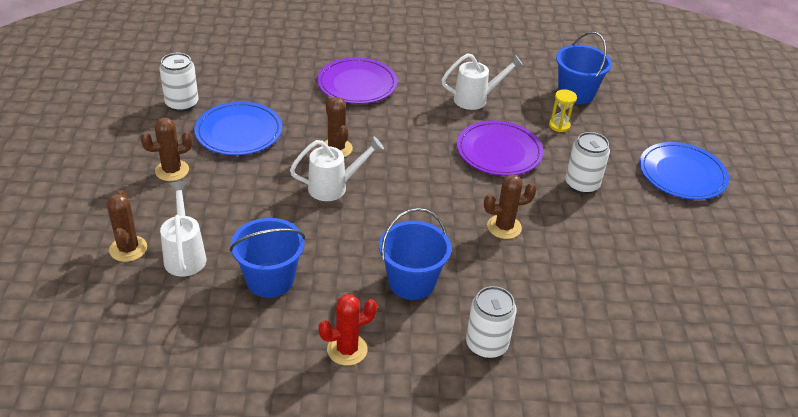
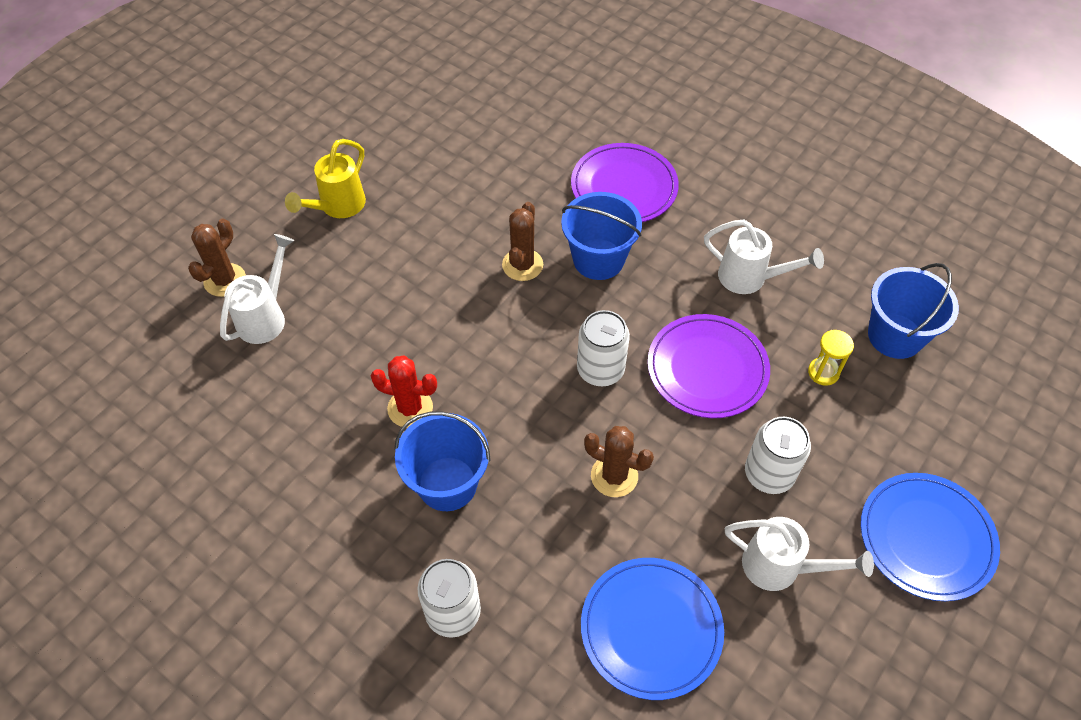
camera: 40 degrees right, 15 degrees up
brown cactus [140,118,193,181] -> yellow watering can [285,139,366,218]
white can [159,53,198,112] -> white can moved to [577,310,630,386]
blue plate [195,101,282,155] -> blue plate moved to [581,558,724,700]
blue bucket [230,218,305,298] -> blue bucket moved to [561,192,642,280]
white watering can [290,137,384,201] -> white watering can moved to [725,517,874,591]
red cactus [318,294,377,366] -> red cactus moved to [371,356,437,428]

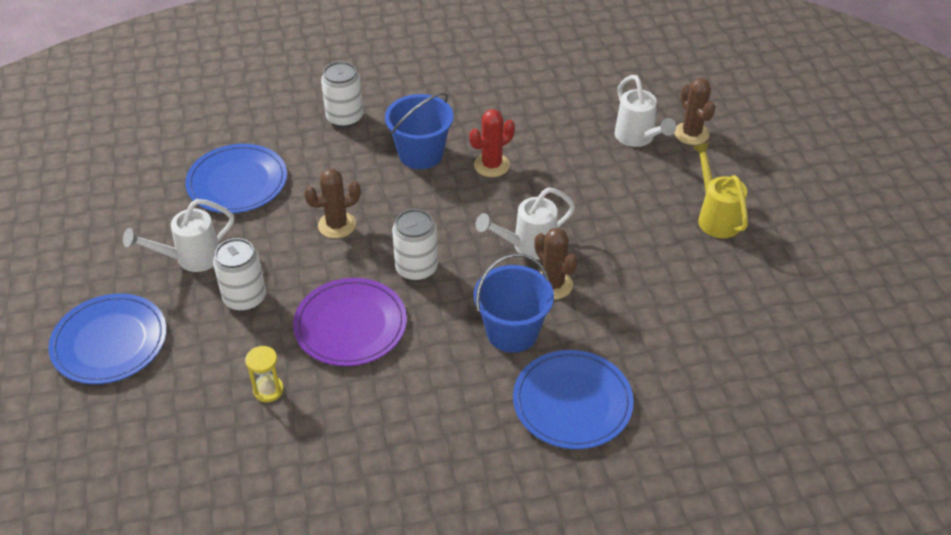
camera: 130 degrees right, 10 degrees down
purple plate [571,143,679,222] -> blue plate [513,350,634,449]
white watering can [704,220,824,294] -> white watering can moved to [476,187,575,260]
blue bucket [868,263,959,359] -> none

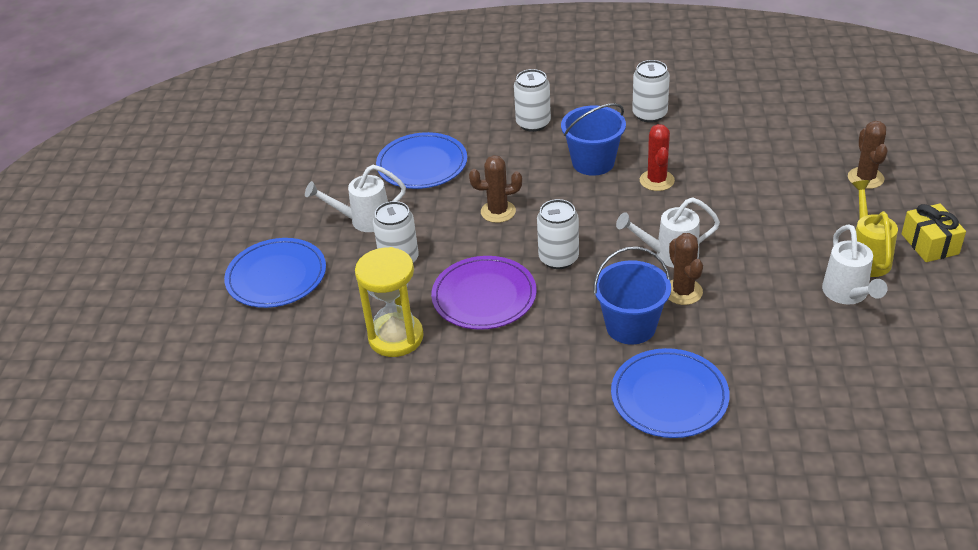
camera: 20 degrees right, 5 degrees down
yellow hourglass [245,346,284,402] -> yellow hourglass [355,247,424,357], size x2.00
red cactus [470,109,515,177] -> red cactus turned 75 degrees counterclockwise [640,124,675,191]
white watering can [615,75,676,147] -> white watering can moved to [822,224,887,304]
none -> white can [632,60,670,123]
none -> yellow gift [902,204,966,262]

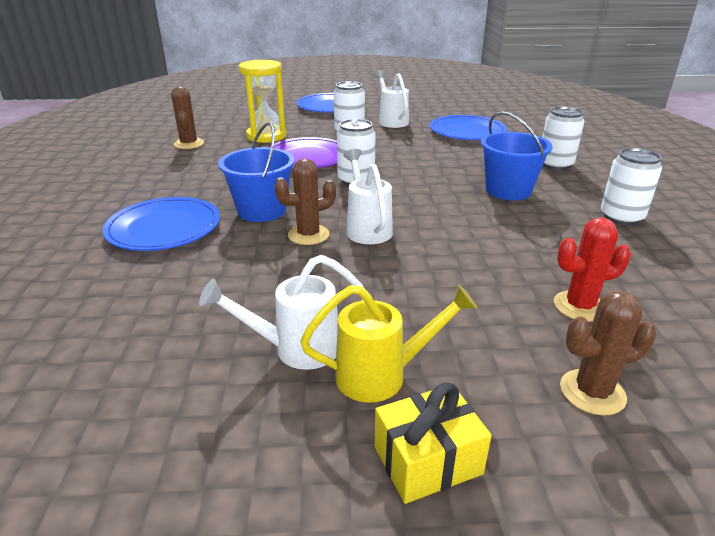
camera: 80 degrees right, 10 degrees down
brown cactus [469,155,522,223] -> brown cactus moved to [171,86,204,149]
red cactus [640,124,675,191] -> red cactus moved to [554,217,631,322]

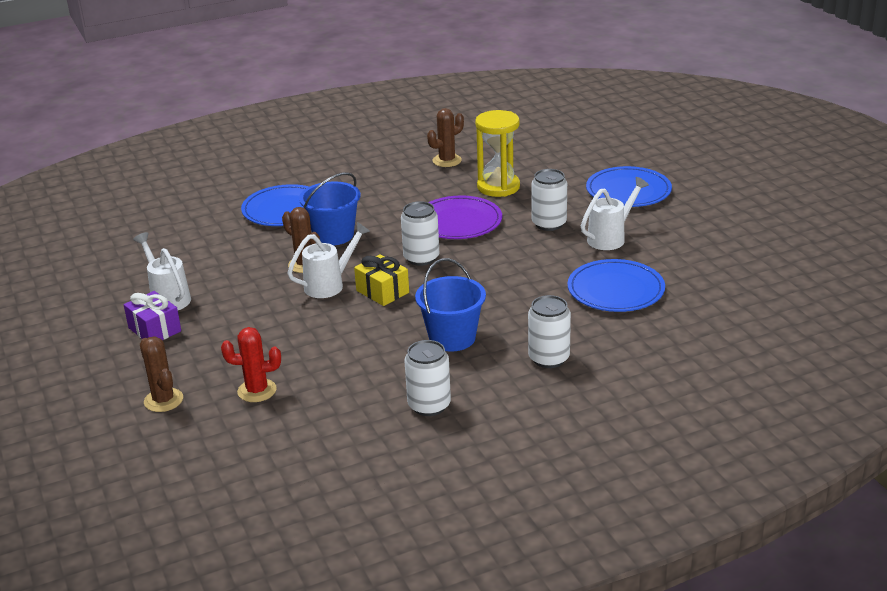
camera: 70 degrees right, 0 degrees up
yellow watering can [300,284,478,403] -> purple gift [124,291,181,340]
yellow gift [374,383,492,504] -> yellow gift moved to [354,254,409,306]
red cactus [554,217,631,322] -> red cactus turned 60 degrees counterclockwise [221,327,281,402]

